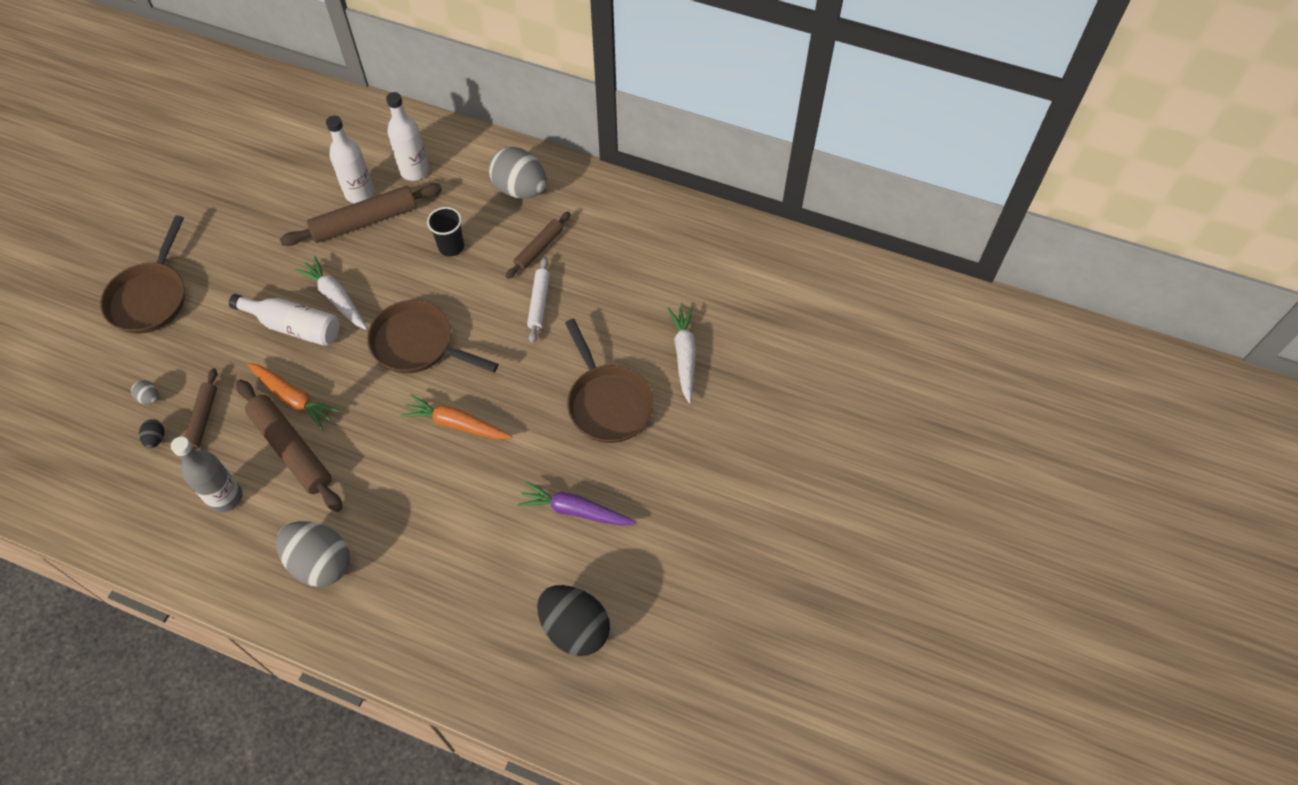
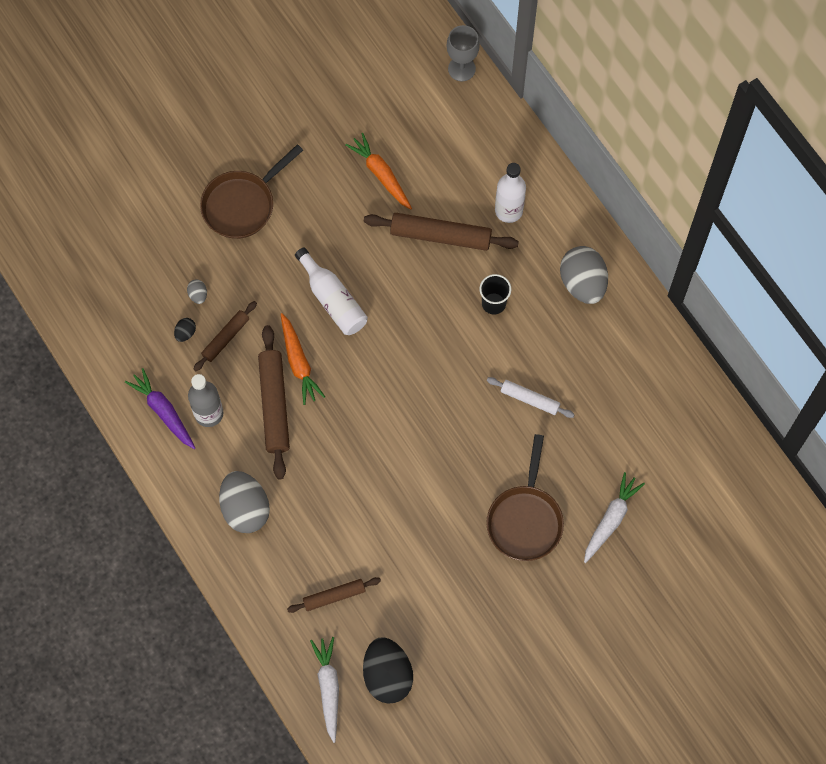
camera: 35 degrees right, 10 degrees up
white carrot [295,256,368,330] -> white carrot moved to [310,637,339,743]
white bottle [326,116,374,203] -> none
brown pan [367,300,499,373] -> none
orange carrot [400,394,513,440] -> orange carrot moved to [345,133,412,210]
brown rolling pin [506,212,571,279] -> brown rolling pin moved to [287,577,381,613]
purple carrot [517,481,637,526] -> purple carrot moved to [125,368,195,449]
white rolling pin [527,257,550,343] -> white rolling pin turned 75 degrees clockwise [487,377,575,418]
none -> grey goblet [447,25,480,81]

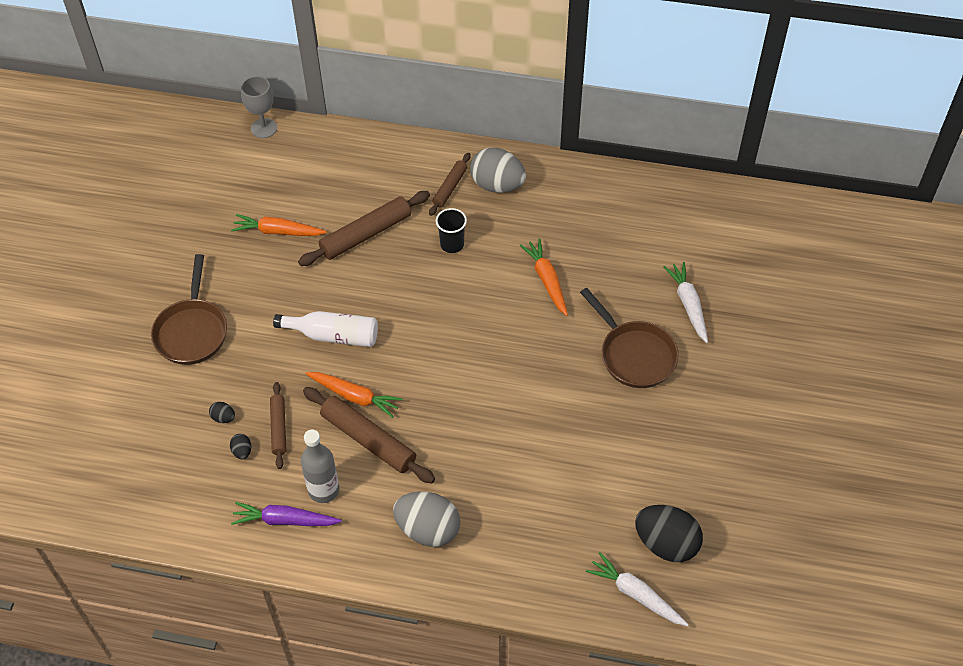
camera: 45 degrees left, 15 degrees down
grey egg [187,279,207,304] -> black egg [209,402,235,423]
brown rolling pin [287,577,381,613] -> brown rolling pin moved to [429,153,471,216]
white rolling pin [487,377,575,418] -> orange carrot [520,238,568,316]
white bottle [495,163,526,223] -> none

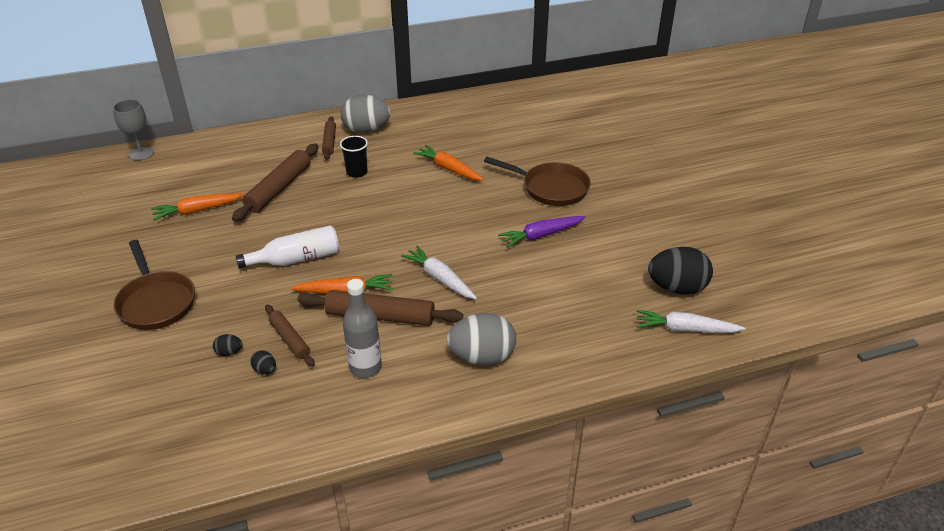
camera: 30 degrees left, 15 degrees down
purple carrot [231,502,342,526] -> purple carrot moved to [498,216,586,248]
white carrot [664,262,708,343] -> white carrot moved to [401,245,477,299]

